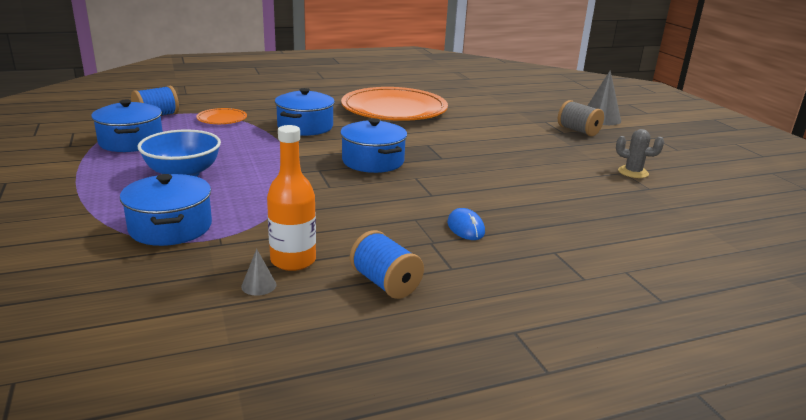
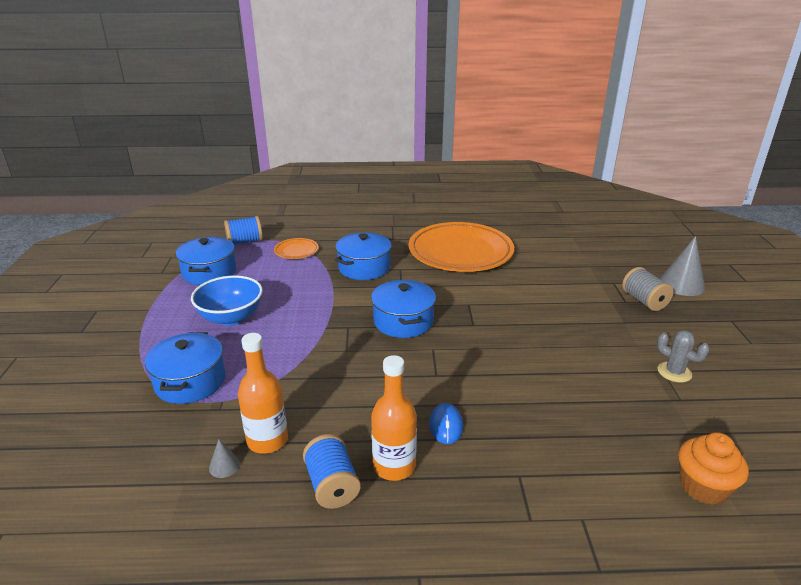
camera: 20 degrees right, 5 degrees up
none -> orange bottle [371,355,417,481]
none -> orange cupcake [678,432,749,505]

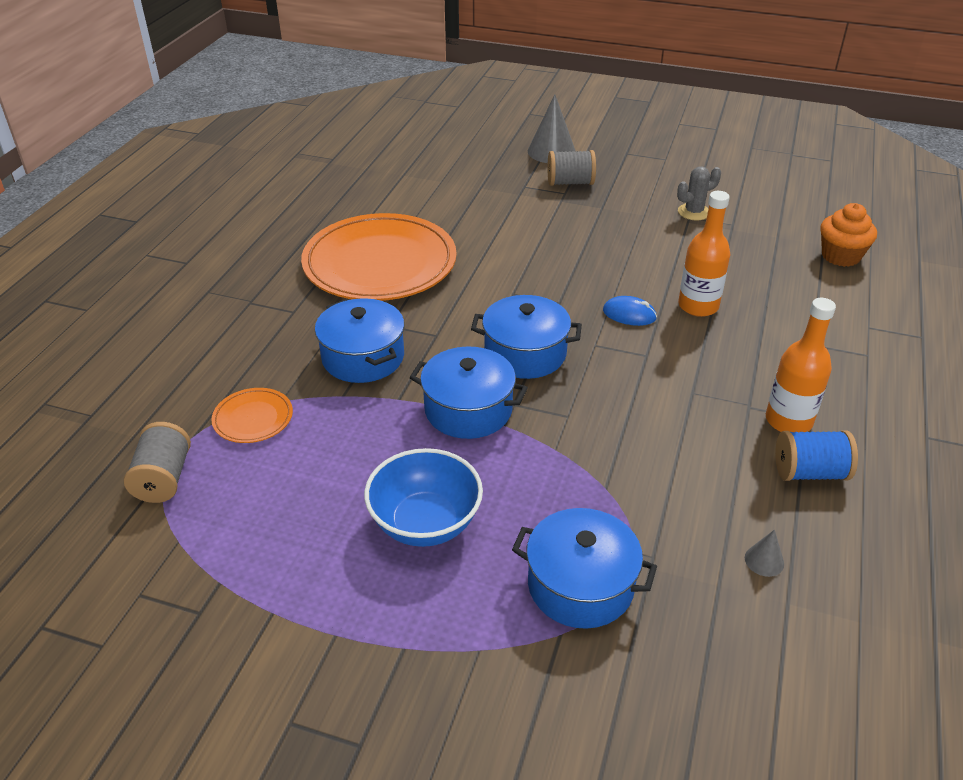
camera: 70 degrees left, 10 degrees up
blue pot [176,237,236,285] -> blue pot moved to [409,347,528,439]
blue spool [224,216,263,244] -> grey spool [124,422,191,503]
orange bottle [238,333,288,454] -> orange bottle moved to [678,191,730,317]
blue mouse [429,403,463,444] -> blue mouse moved to [603,296,657,326]

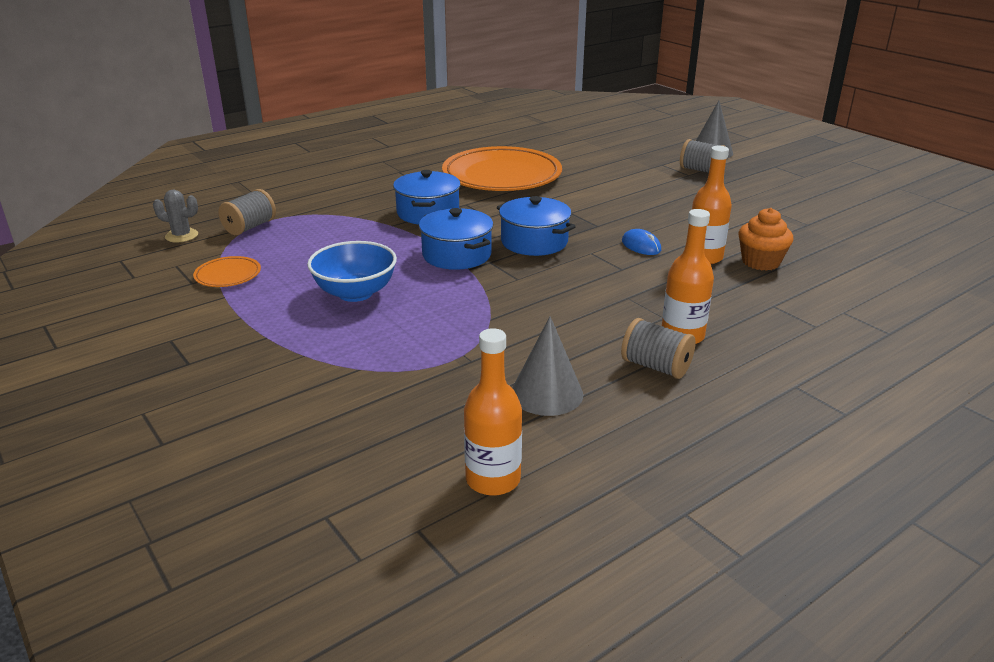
camera: 35 degrees right, 10 degrees down
orange plate [211,388,293,443] -> orange plate moved to [193,256,261,287]
blue pot [512,508,657,629] -> none
grey cactus [677,166,721,220] -> grey cactus moved to [153,190,198,242]
grey cone [745,530,784,577] -> grey cone [512,316,583,416], size x2.12
blue spool [775,430,858,481] -> grey spool [621,318,696,379]
orange cupcake [820,203,877,267] -> orange cupcake moved to [738,208,793,271]
none -> orange bottle [464,328,522,496]

